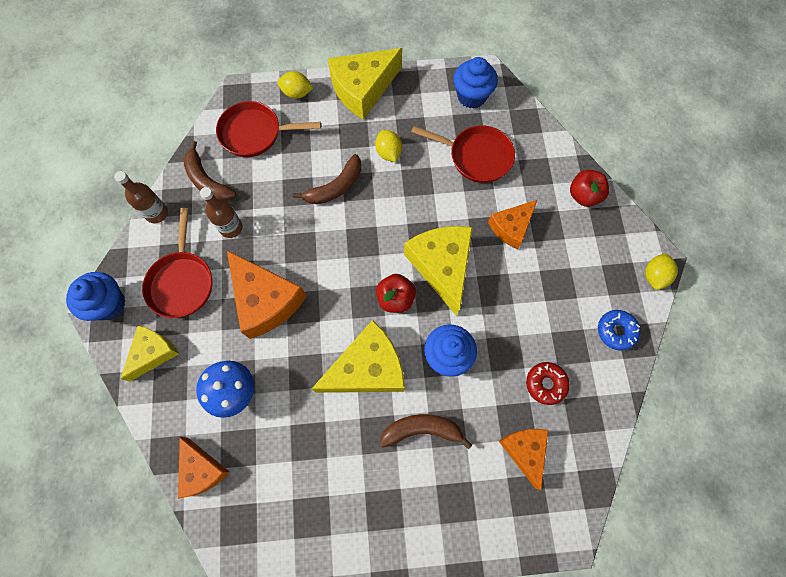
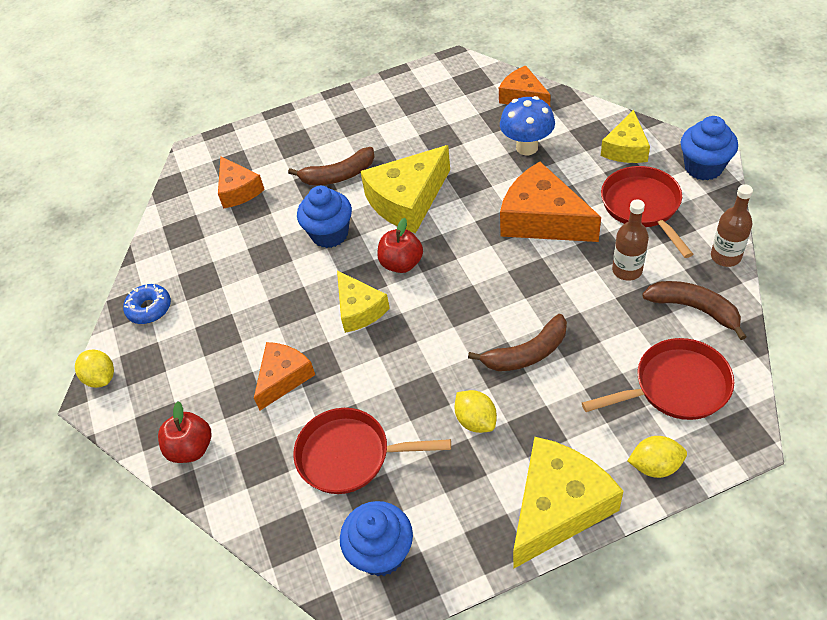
camera: 170 degrees right, 20 degrees down
brown banana [293,154,361,204] -> brown banana turned 150 degrees counterclockwise [468,314,567,371]
yellow cheese [404,226,473,316] -> yellow cheese [337,270,390,333], size x0.62
red donut [526,362,570,405] -> none
yellow lemon [645,253,678,290] -> yellow lemon turned 45 degrees counterclockwise [75,350,114,388]

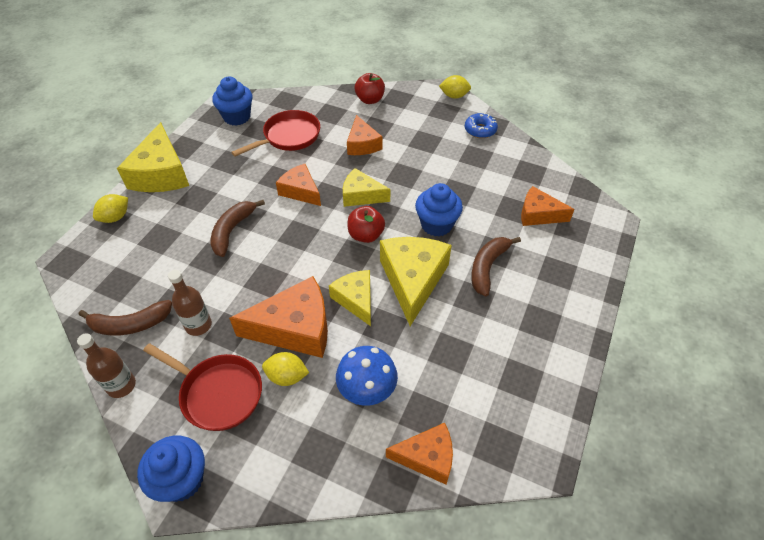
camera: 130 degrees right, 0 degrees up
yellow lemon [454,390,497,433] -> yellow lemon moved to [262,352,309,386]
red pan [582,338,734,420] -> none
yellow cheese [601,110,650,163] -> yellow cheese moved to [329,270,371,326]
none -> orange cheese [276,164,321,206]

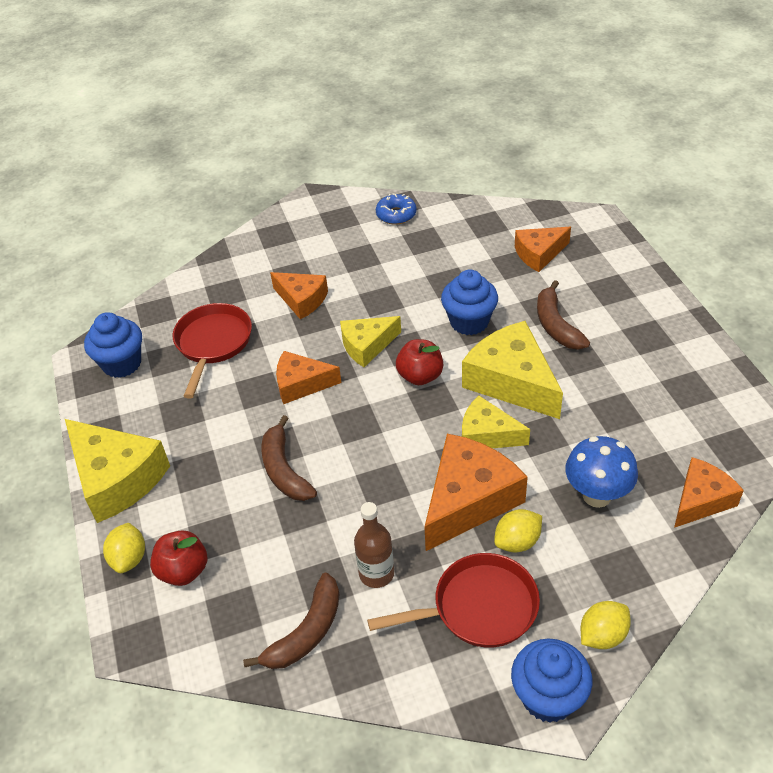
camera: 40 degrees left, 5 degrees down
brown bottle [77,333,136,398] -> none
red apple [355,73,385,104] -> red apple moved to [150,530,207,586]
yellow lemon [439,75,471,99] -> yellow lemon moved to [581,601,631,649]

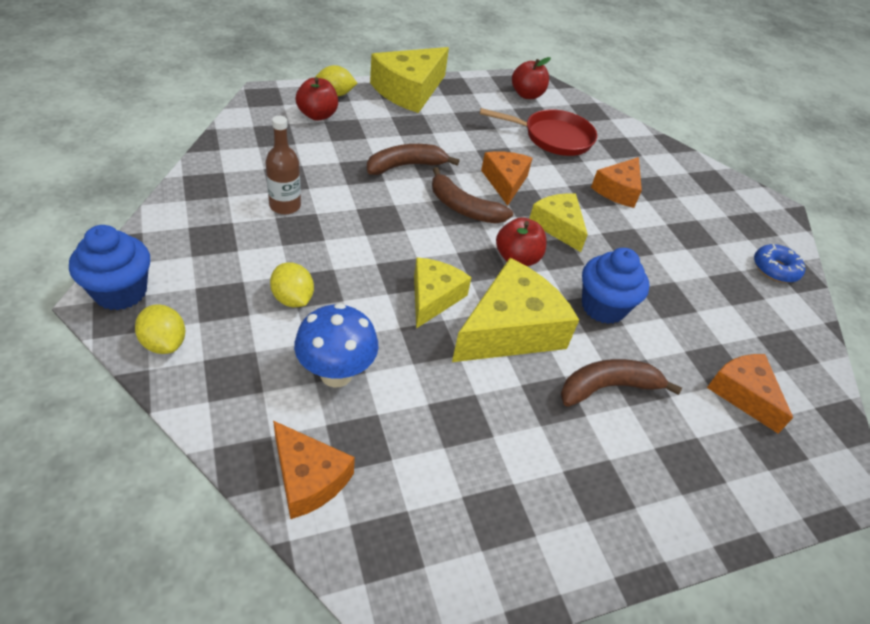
camera: 80 degrees right, 0 degrees up
blue cupcake [84,312,142,378] -> red apple [512,57,551,99]
brown banana [243,573,339,669] -> brown banana moved to [432,167,513,224]
red pan [367,553,540,648] -> none
orange cheese [424,434,528,551] -> none

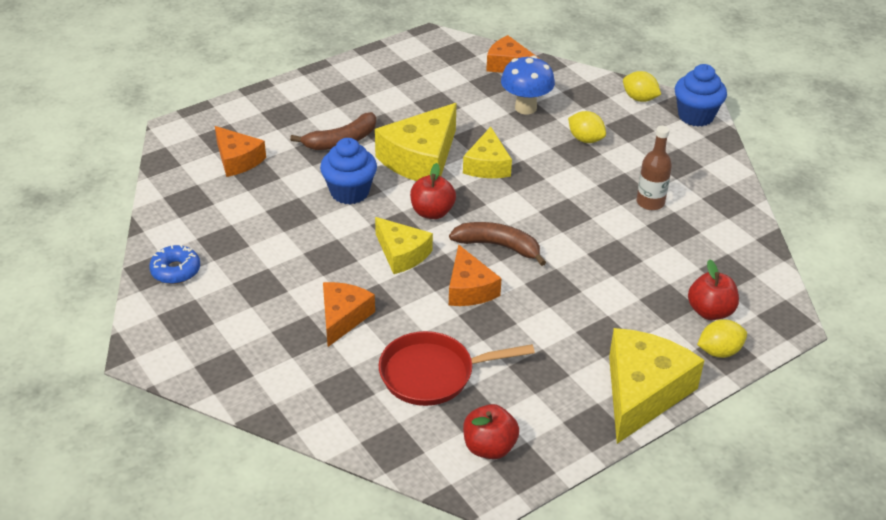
camera: 170 degrees right, 5 degrees down
brown banana [367,144,459,175] -> none

